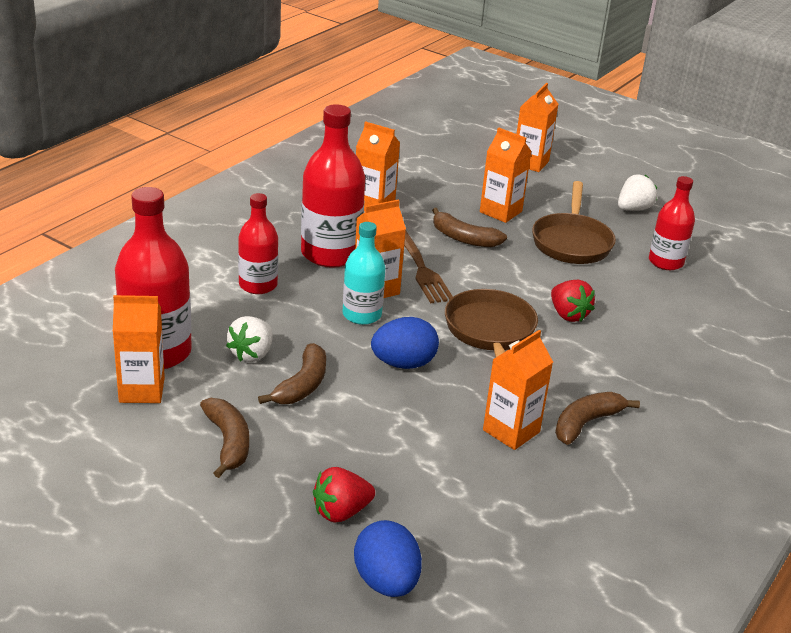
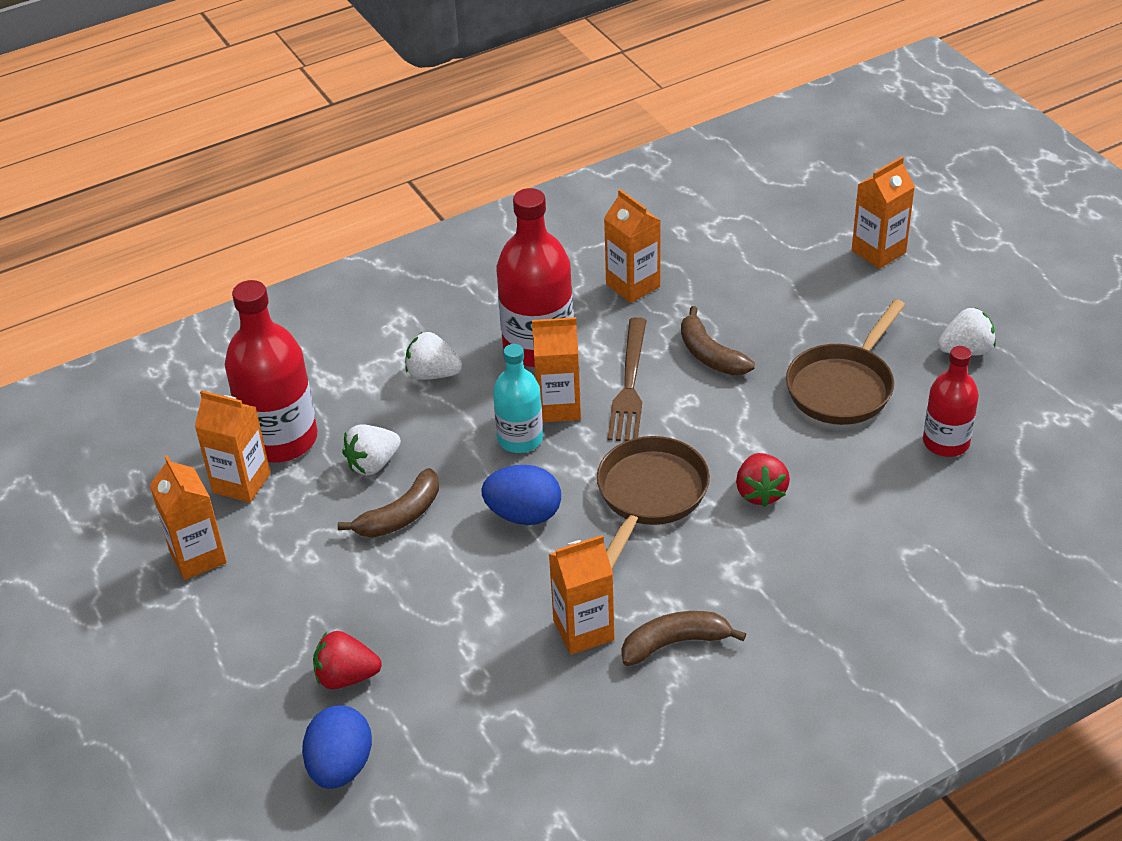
camera: 30 degrees right, 10 degrees up
brown banana [200,398,249,478] -> none
red bottle [238,193,278,294] -> white strawberry [405,332,462,380]
orange carton [480,127,532,223] -> orange carton moved to [150,455,227,580]

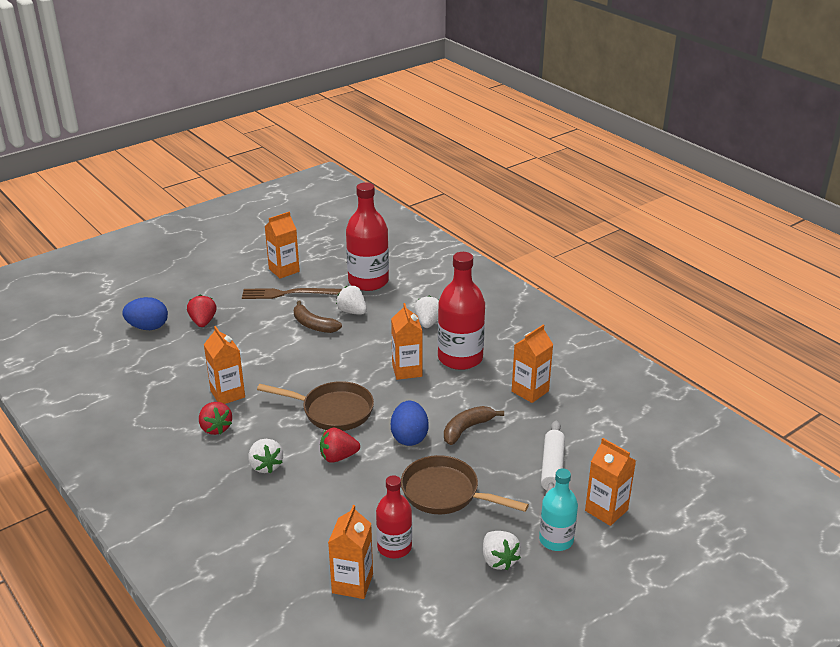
camera: 80 degrees right, 10 degrees down
orange carton [195,390,271,503] -> orange carton moved to [328,505,373,599]
blue egg [481,465,561,525] -> blue egg moved to [391,400,428,446]
turquoise bottle [493,344,543,453] -> turquoise bottle moved to [539,468,578,551]
brown fork [608,317,647,441] -> brown fork moved to [242,288,342,299]
brown banana [622,611,746,666] -> red strawberry [199,402,232,435]
none -> white strawberry [248,439,283,474]
none -> white rolling pin [541,421,565,495]

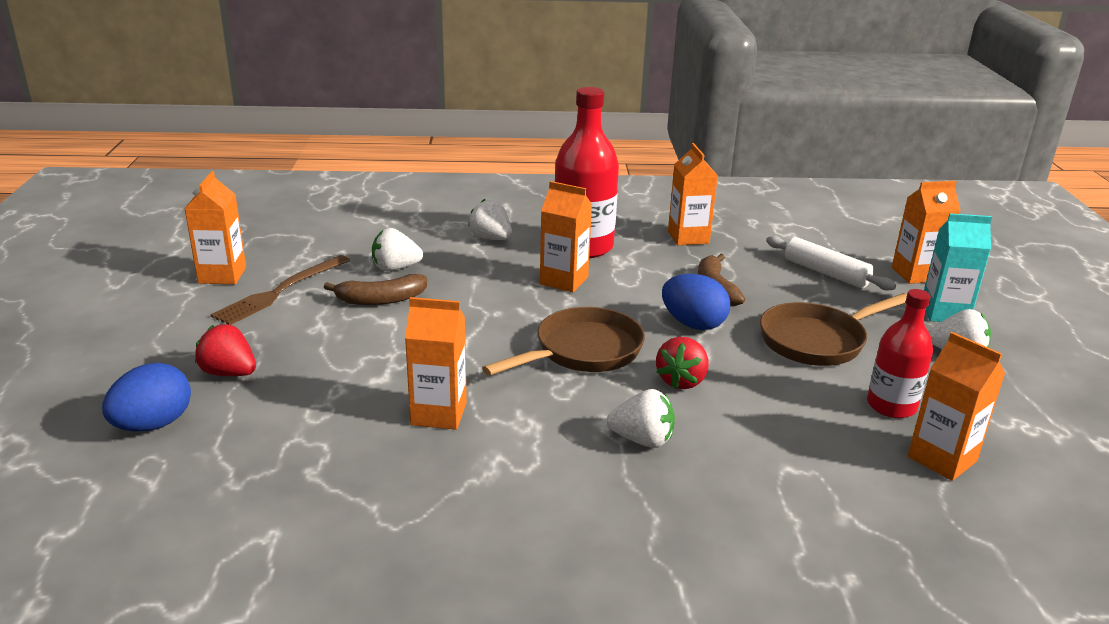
camera: 55 degrees left, 5 degrees down
red strawberry [199,402,232,435] -> none
red bottle [346,182,389,291] -> none
turquoise bottle [539,468,578,551] -> turquoise carton [924,213,992,322]

